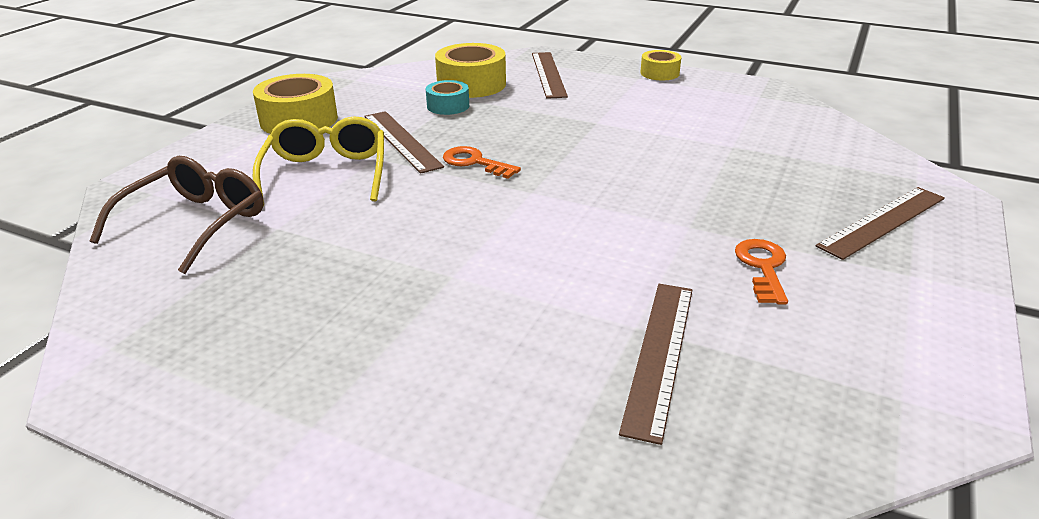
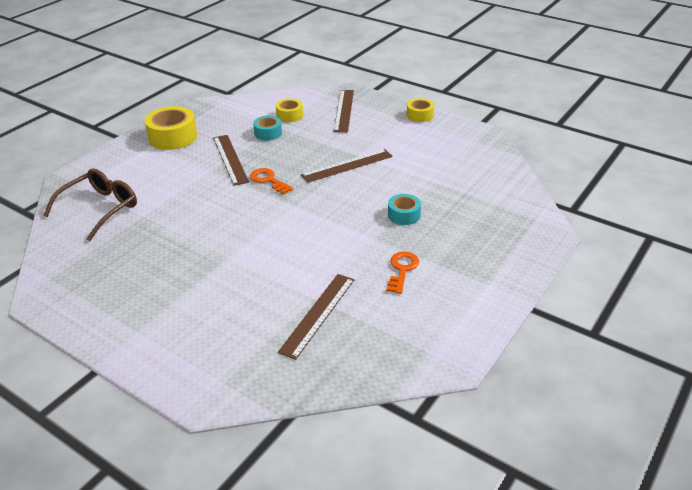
camera: 10 degrees right, 5 degrees up
yellow glasses [253,116,384,202] -> none
yellow tape [435,43,506,98] -> yellow tape [276,99,303,122], size x0.58
brown ruler [815,187,945,260] -> brown ruler moved to [301,149,393,183]
none -> turquoise tape [388,194,421,225]

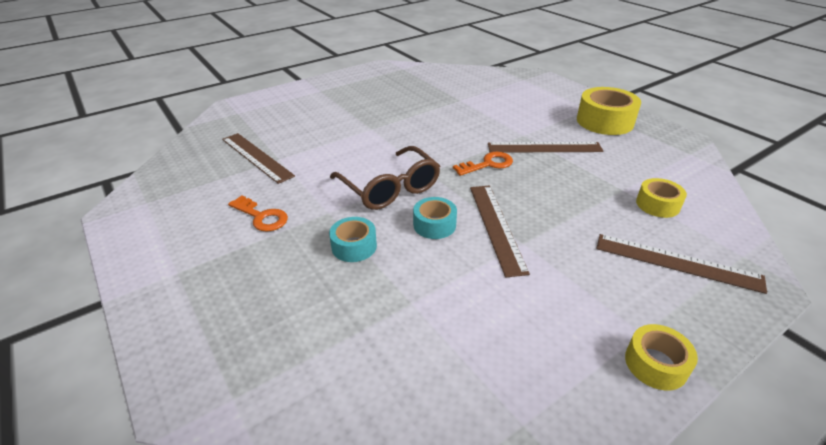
camera: 110 degrees right, 0 degrees up
brown glasses [43,168,137,241] -> brown glasses moved to [330,146,440,210]
turquoise tape [253,116,282,141] -> turquoise tape moved to [413,197,457,239]

